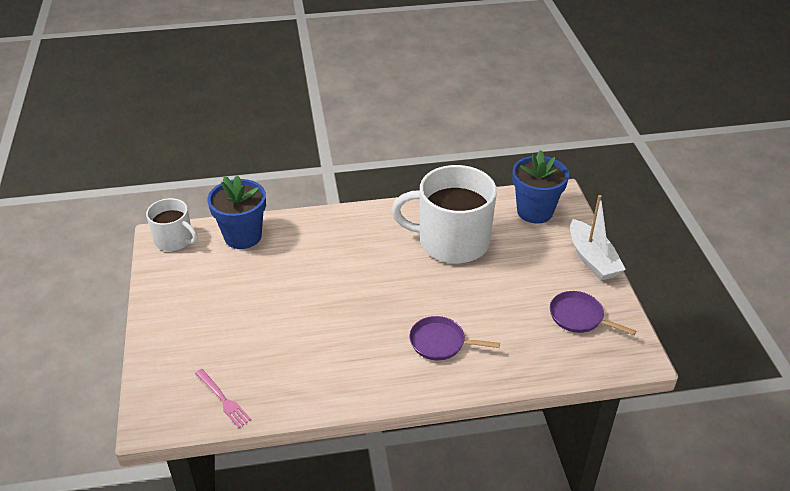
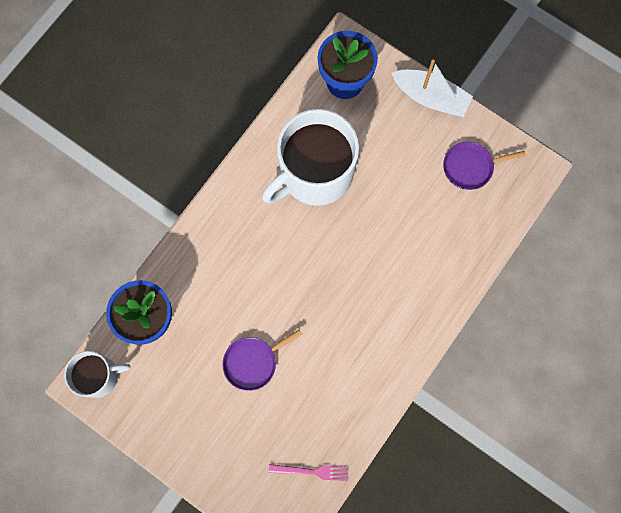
camera: 45 degrees left, 35 degrees up
purple pan [409,316,500,360] -> purple pan moved to [222,329,302,391]

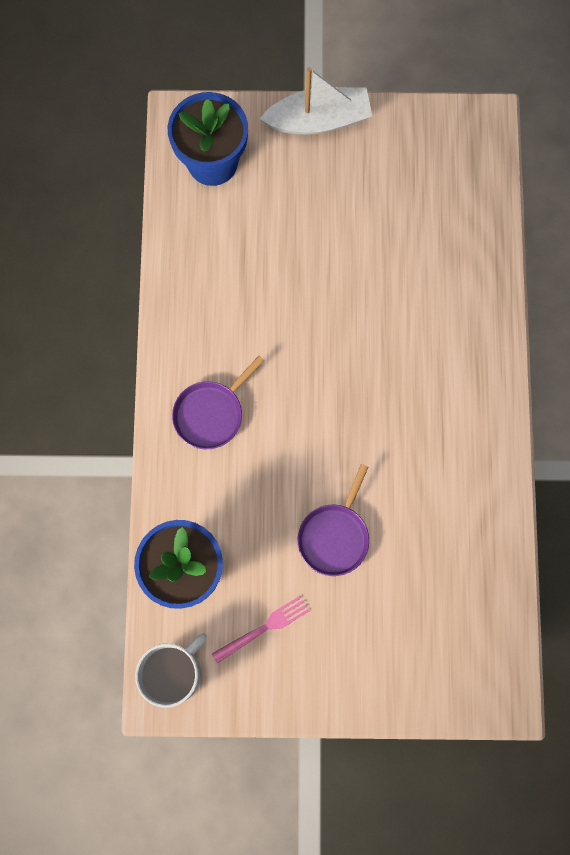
camera: 35 degrees left, 0 degrees up
white mug [262,109,359,206] -> none
pink fork [269,464,349,481] -> pink fork moved to [212,596,309,663]
purple pan [443,142,526,190] -> purple pan moved to [172,356,264,449]

